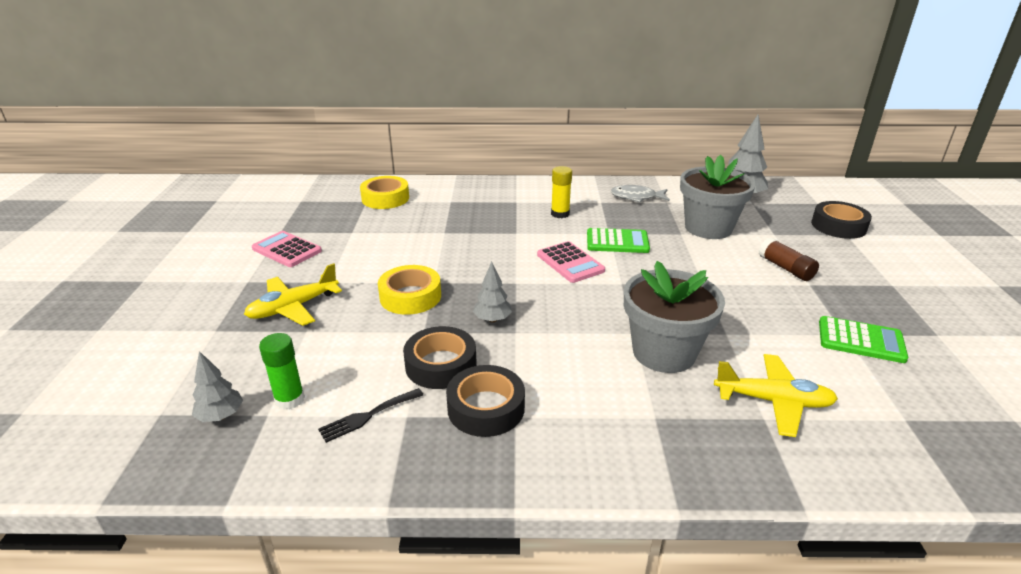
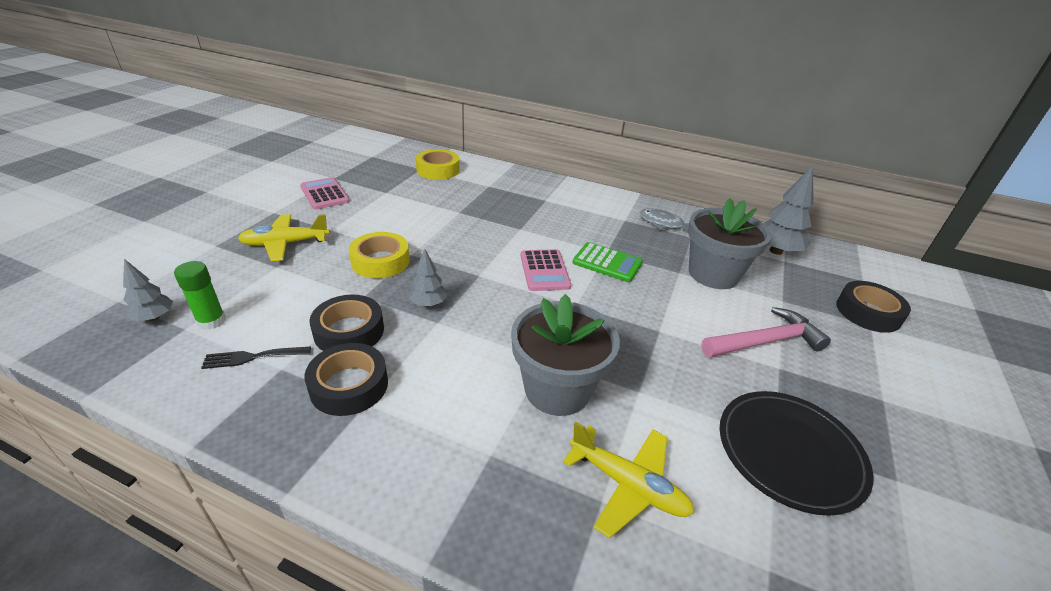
camera: 20 degrees right, 5 degrees up
yellow glue stick [551,166,572,218] -> none
brown glue stick [759,237,819,281] -> pink hammer [701,307,831,357]
green calculator [819,316,908,363] -> black plate [720,391,873,516]

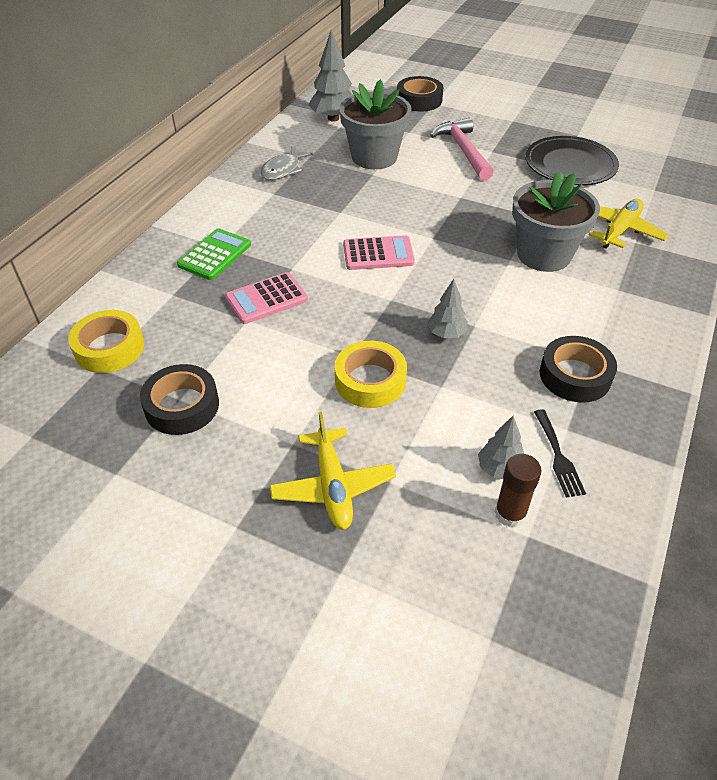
camera: 85 degrees left, 10 degrees up
grey tree [123,259,173,322] -> grey tree moved to [478,416,524,479]
green glue stick [174,261,226,330] -> brown glue stick [495,454,541,527]
pink calculator [300,177,350,209] -> pink calculator moved to [225,272,308,324]
black tape [309,295,384,351] -> black tape moved to [140,364,219,435]
green calculator [573,242,643,282] -> green calculator moved to [177,228,251,280]

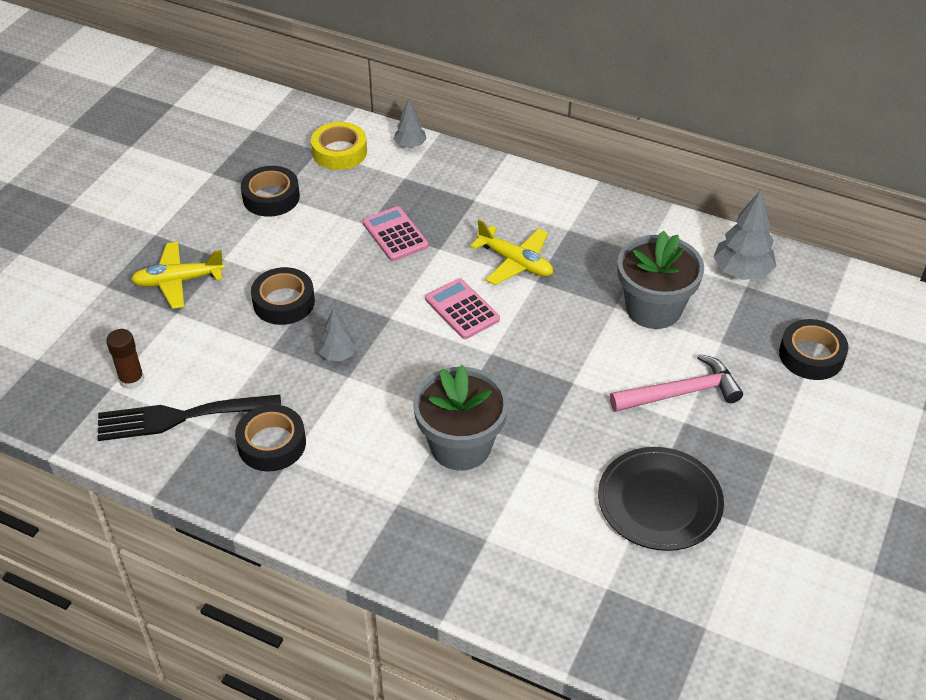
camera: 90 degrees right, 0 degrees up
green calculator [177,228,251,280] -> none
grey fish [260,146,313,180] -> none
yellow tape [335,341,407,408] -> black tape [251,267,315,325]
pink calculator [343,235,415,270] -> pink calculator turned 150 degrees clockwise [425,278,500,339]
grey tree [478,416,524,479] -> grey tree moved to [394,99,427,148]
black fork [534,409,586,497] -> black fork [97,394,281,441], size x1.98
yellow plane [589,199,669,249] -> yellow plane moved to [470,219,553,285]

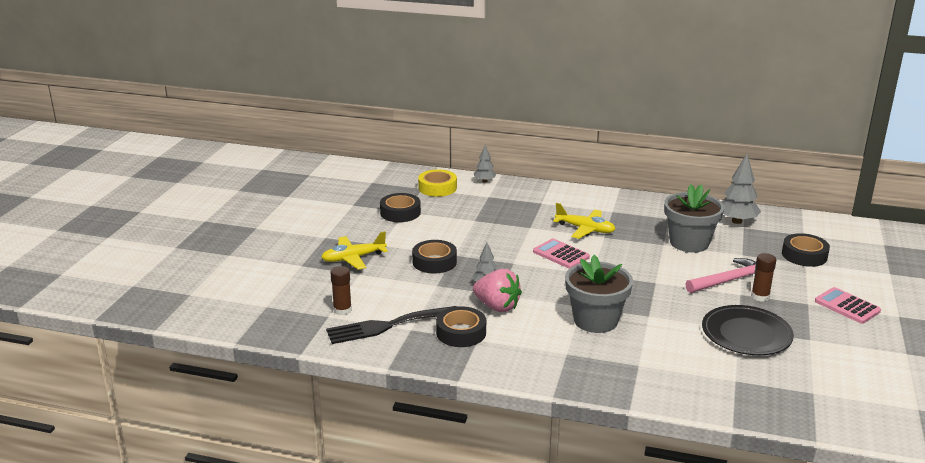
camera: 10 degrees left, 20 degrees down
pink calculator [363,206,429,261] -> pink calculator moved to [815,287,881,324]
none -> pink strawberry [473,269,522,312]
none -> brown glue stick [751,253,776,302]

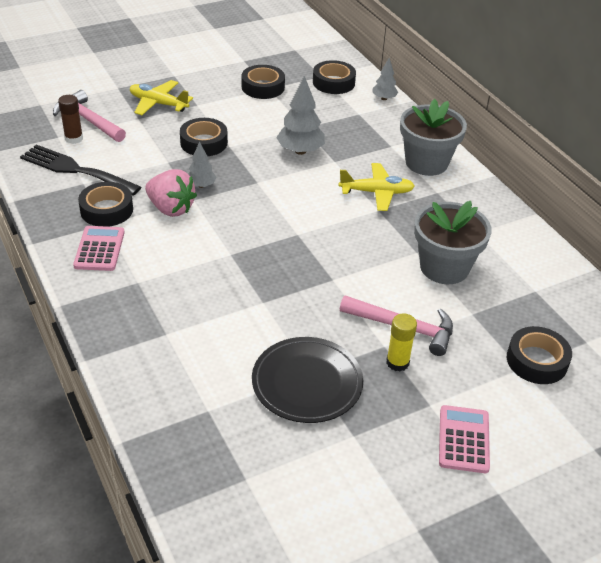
camera: 45 degrees right, 15 degrees up
yellow tape [418,169,457,197] -> black tape [313,60,356,94]
pink strawberry [473,269,522,312] -> pink strawberry turned 45 degrees counterclockwise [145,169,197,217]
pink calculator [533,239,590,269] -> pink calculator moved to [73,226,125,271]
yellow plane [553,203,615,239] -> yellow plane turned 75 degrees counterclockwise [339,163,415,211]
grey flower pot [565,255,633,333] -> grey flower pot moved to [400,99,467,176]
grey tree [721,154,761,224] -> grey tree moved to [276,76,325,155]
brown glue stick [751,253,776,302] -> yellow glue stick [386,313,417,372]
none -> pink hammer [53,90,126,142]

